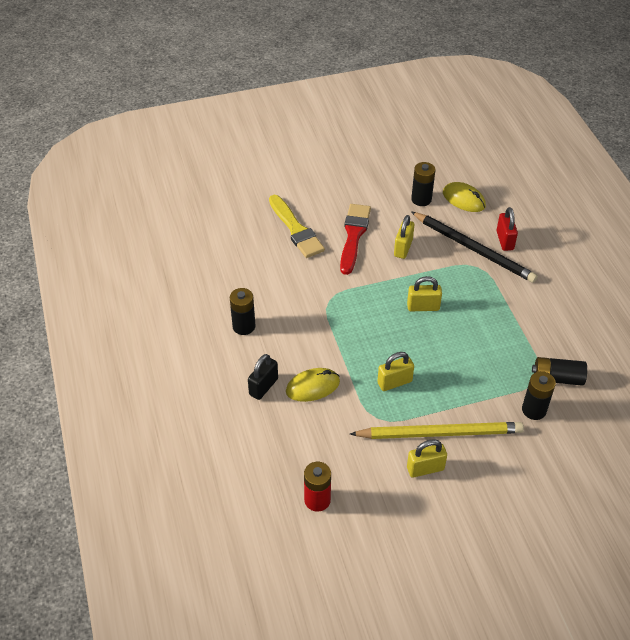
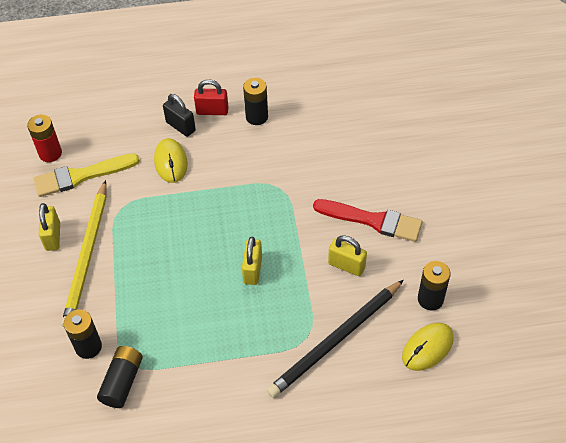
camera: 100 degrees right, 5 degrees up
yellow brush [269,195,325,258] -> yellow brush moved to [34,154,140,197]
yellow padlock [377,352,414,391] -> none
red padlock [496,207,518,251] -> red padlock moved to [194,79,229,115]

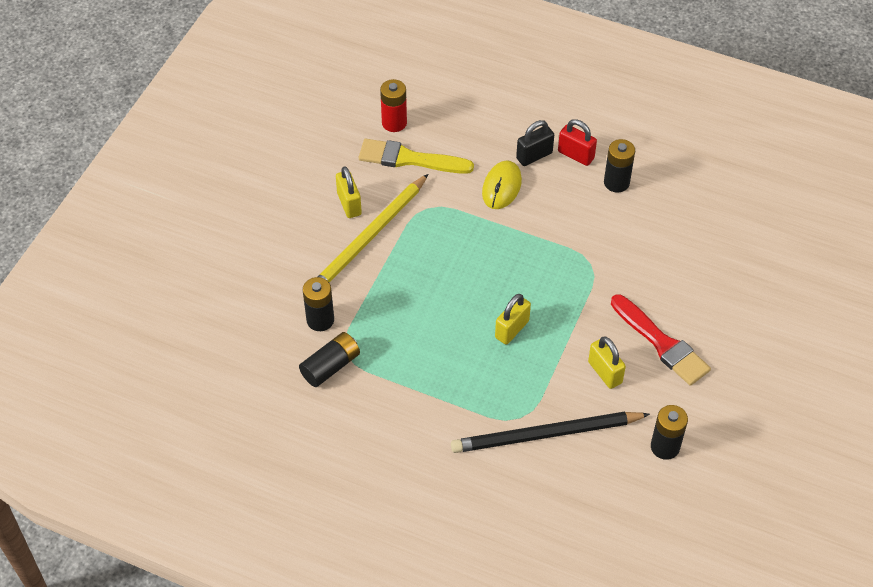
camera: 30 degrees right, 0 degrees up
yellow padlock [39,203,60,251] -> yellow padlock turned 45 degrees counterclockwise [336,166,362,218]
black padlock [163,94,196,137] -> black padlock turned 75 degrees clockwise [516,120,554,166]
yellow mouse [402,323,454,371] -> none

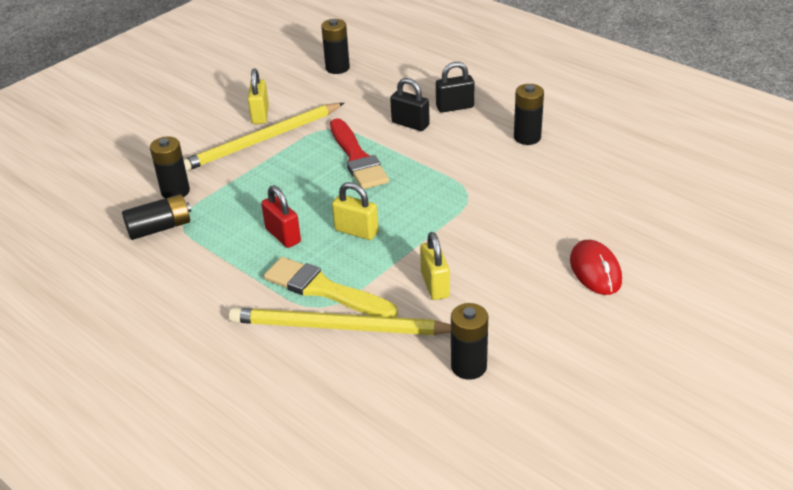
camera: 20 degrees right, 15 degrees down
yellow brush [359,139,474,174] -> yellow brush moved to [264,257,398,317]
red battery [380,79,407,132] -> black battery [321,19,350,74]
black pencil [451,412,650,453] -> yellow pencil [229,308,451,335]
yellow mouse [482,160,522,209] -> black padlock [390,78,430,131]
yellow padlock [495,294,531,345] -> yellow padlock turned 60 degrees clockwise [332,182,379,240]
red padlock [558,119,597,166] -> red padlock moved to [261,185,301,248]
red brush [611,294,711,386] -> red brush moved to [330,119,389,189]
none -> red mouse [570,240,622,295]

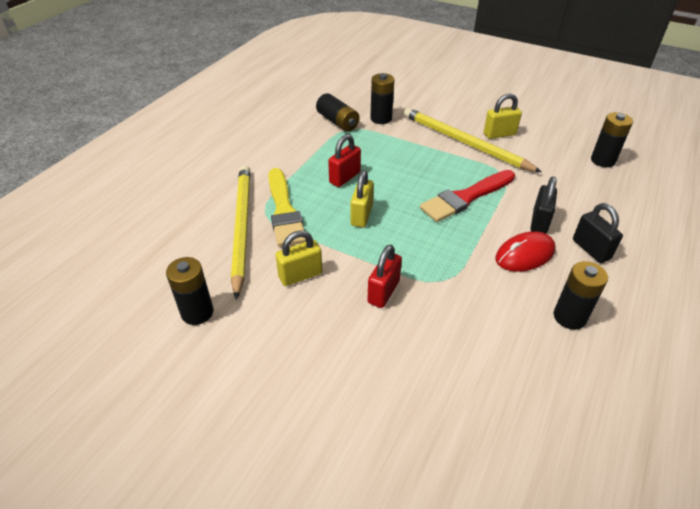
camera: 75 degrees right, 5 degrees up
yellow brush [264,257,398,317] -> yellow brush turned 150 degrees clockwise [268,168,306,247]
red mouse [570,240,622,295] -> red mouse moved to [495,231,556,272]
none -> red padlock [367,244,402,308]

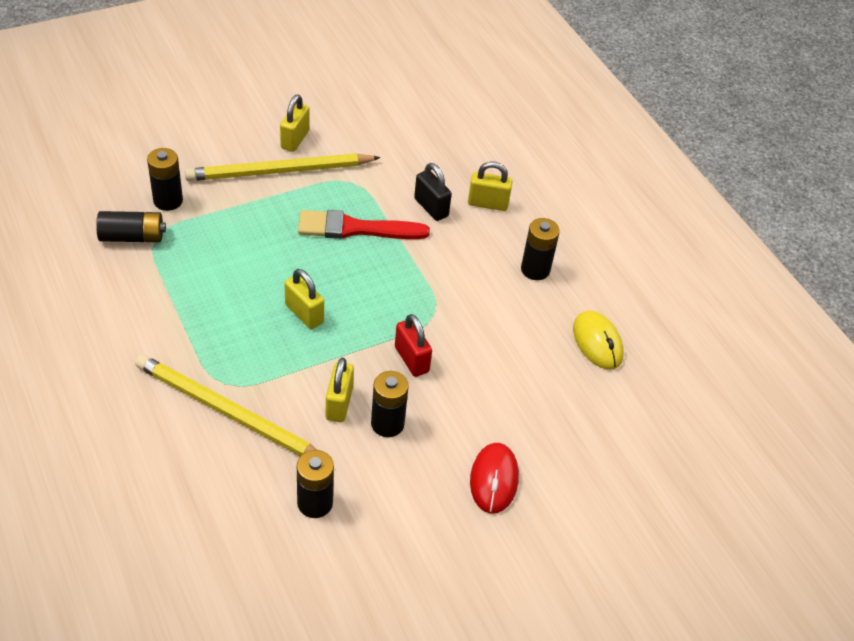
camera: 60 degrees left, 5 degrees up
yellow brush [268,168,306,247] -> none
red padlock [328,134,361,187] -> none
red brush [420,170,515,222] -> red brush turned 90 degrees clockwise [298,210,430,239]
red mouse [495,231,556,272] -> red mouse moved to [470,443,519,513]
black padlock [573,203,623,263] -> yellow padlock [468,162,513,211]
black battery [591,112,633,167] -> black battery moved to [371,371,409,437]
none -> yellow mouse [573,311,624,370]

